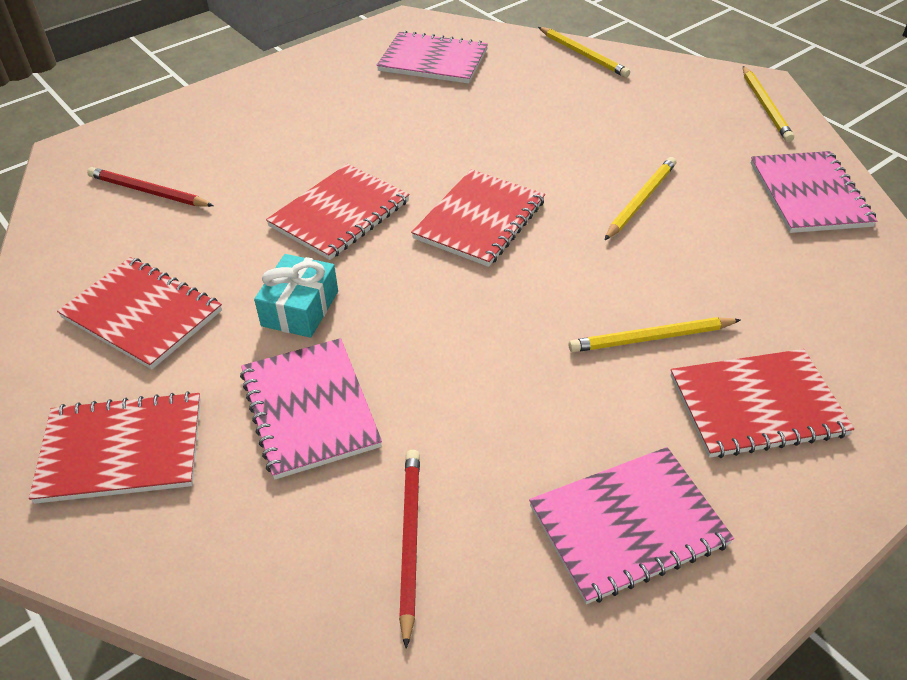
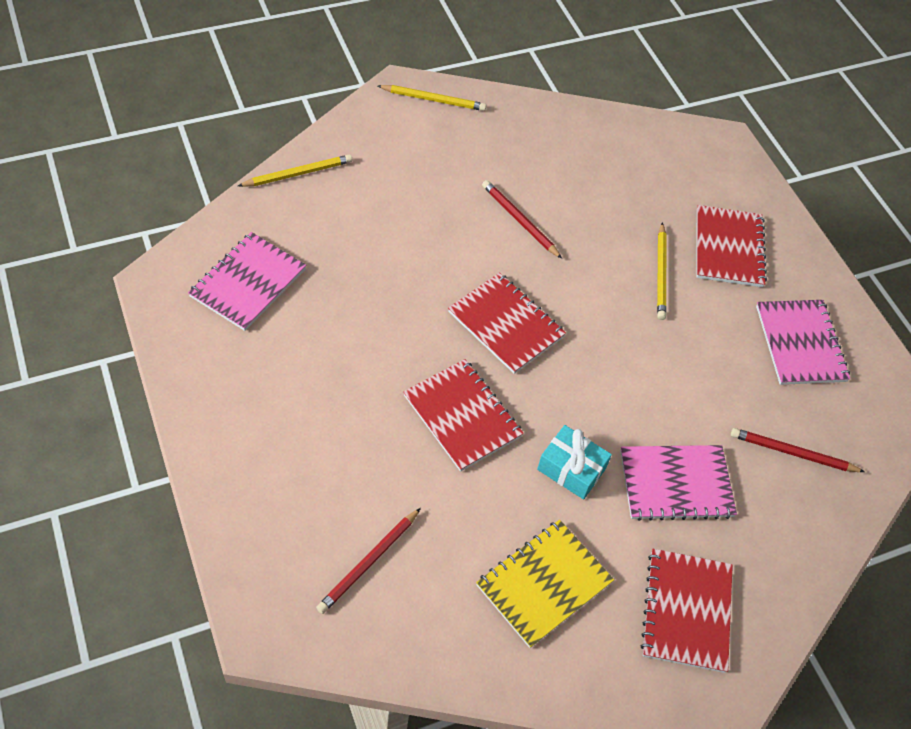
camera: 80 degrees left, 10 degrees up
red notebook [57,257,222,370] -> yellow notebook [476,520,614,648]
yellow pencil [605,157,676,240] -> red pencil [482,180,562,259]
pink notebook [751,151,878,233] -> none

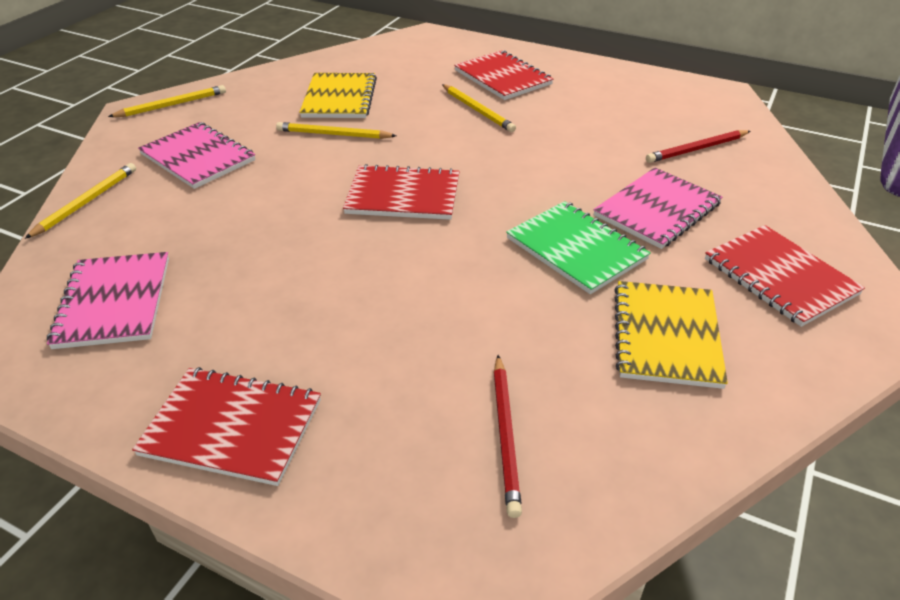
camera: 35 degrees left, 15 degrees down
red notebook [403,359,524,472] -> red notebook moved to [132,367,321,486]
red pencil [482,180,562,259] -> yellow pencil [276,122,397,139]
turquoise gift [537,425,612,499] -> green notebook [506,201,651,294]
pink notebook [756,300,850,385] -> pink notebook moved to [138,122,256,189]
none -> yellow notebook [299,73,377,118]

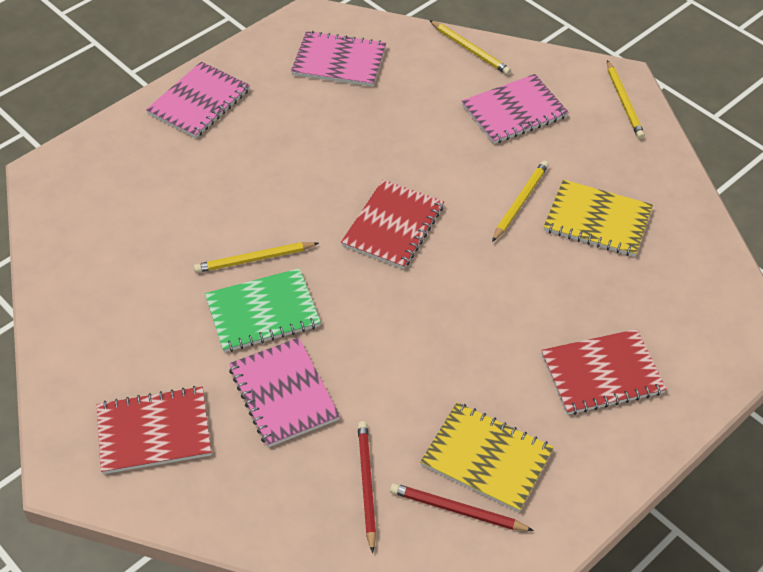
camera: 110 degrees right, 10 degrees up
red notebook [132,367,321,486] -> pink notebook [146,61,250,138]
yellow pencil [442,84,516,132] -> yellow pencil moved to [194,242,319,273]
red pencil [494,355,522,518] -> red pencil moved to [390,483,534,531]
yellow notebook [614,281,728,389] -> yellow notebook moved to [420,402,554,512]

